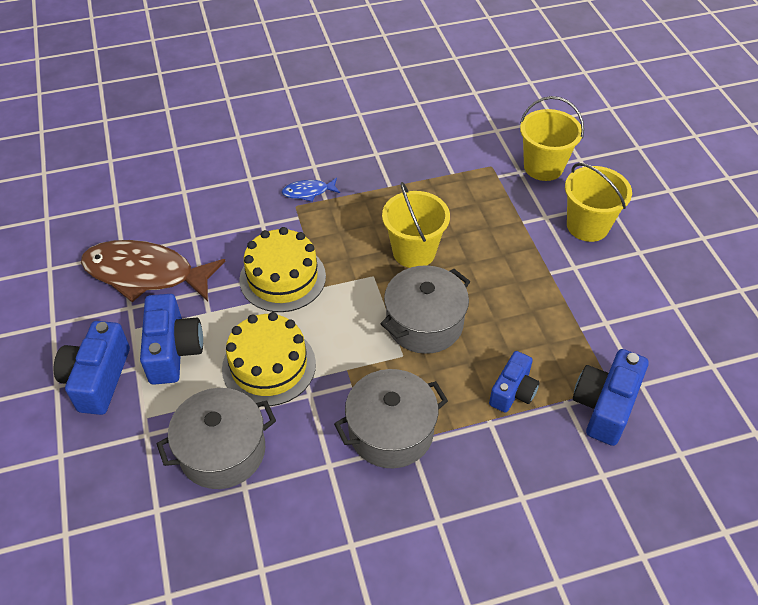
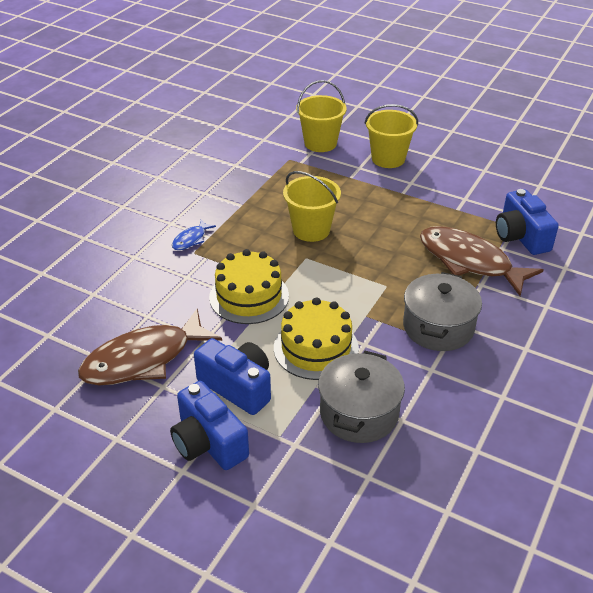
camera: 45 degrees left, 10 degrees down
grey pot [381,265,470,354] -> none
blue camera [489,351,540,413] -> brown fish [420,226,544,296]

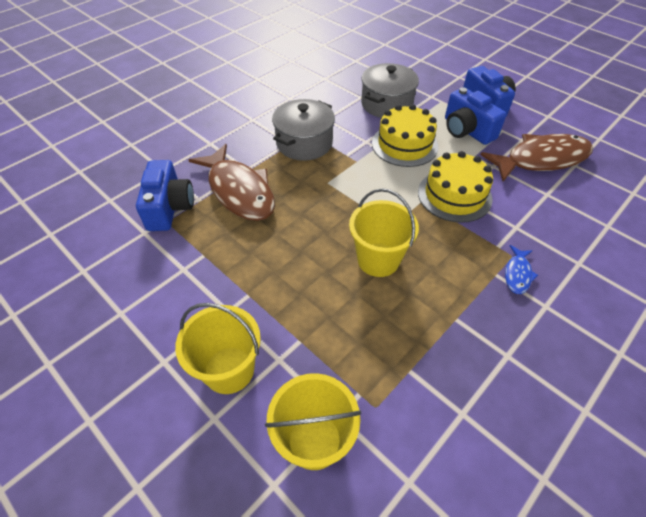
camera: 165 degrees left, 10 degrees up
blue fish [172,220,216,250] -> blue fish turned 150 degrees clockwise [505,245,538,294]

